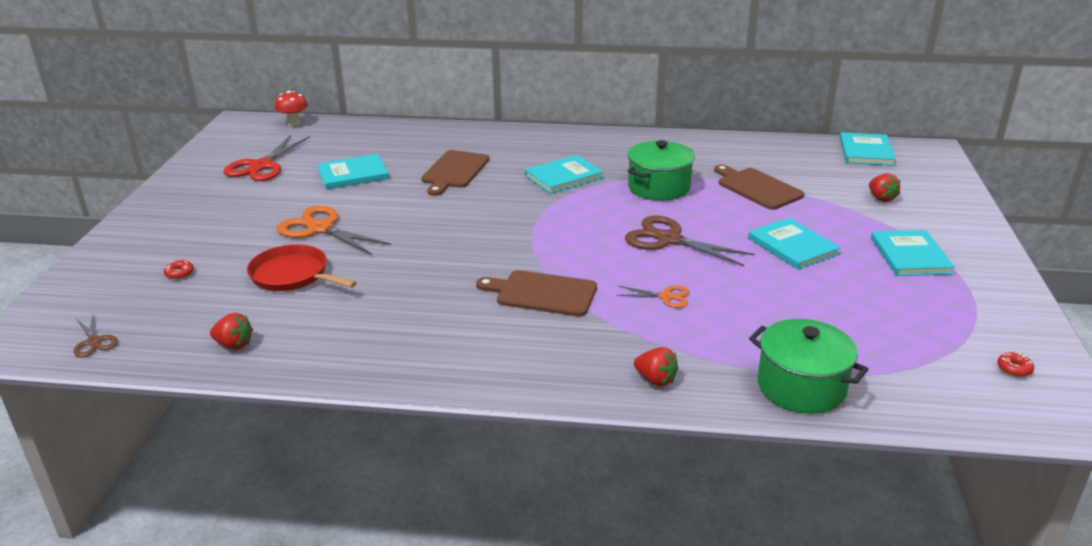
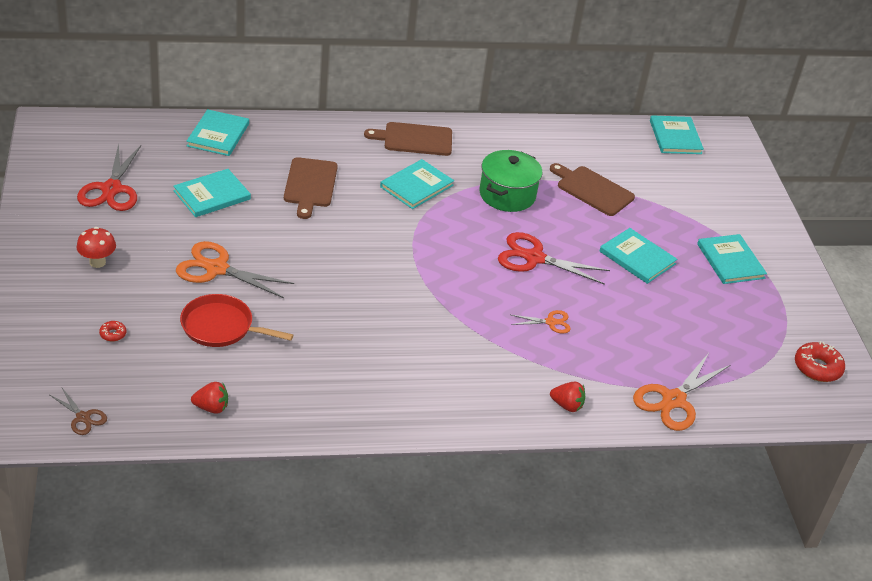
camera: 20 degrees left, 10 degrees up
red mushroom [275,91,308,126] -> red mushroom moved to [76,227,116,268]
brown cutting board [476,270,597,317] -> brown cutting board moved to [364,122,452,156]
brown scissors [625,215,755,266] -> red scissors [498,232,610,285]
green pot [749,319,869,414] -> orange scissors [633,353,730,431]
red strawberry [869,173,900,202] -> none
red donut [997,352,1034,377] -> red donut [795,341,845,382], size x1.99
none -> turquoise book [186,109,249,156]

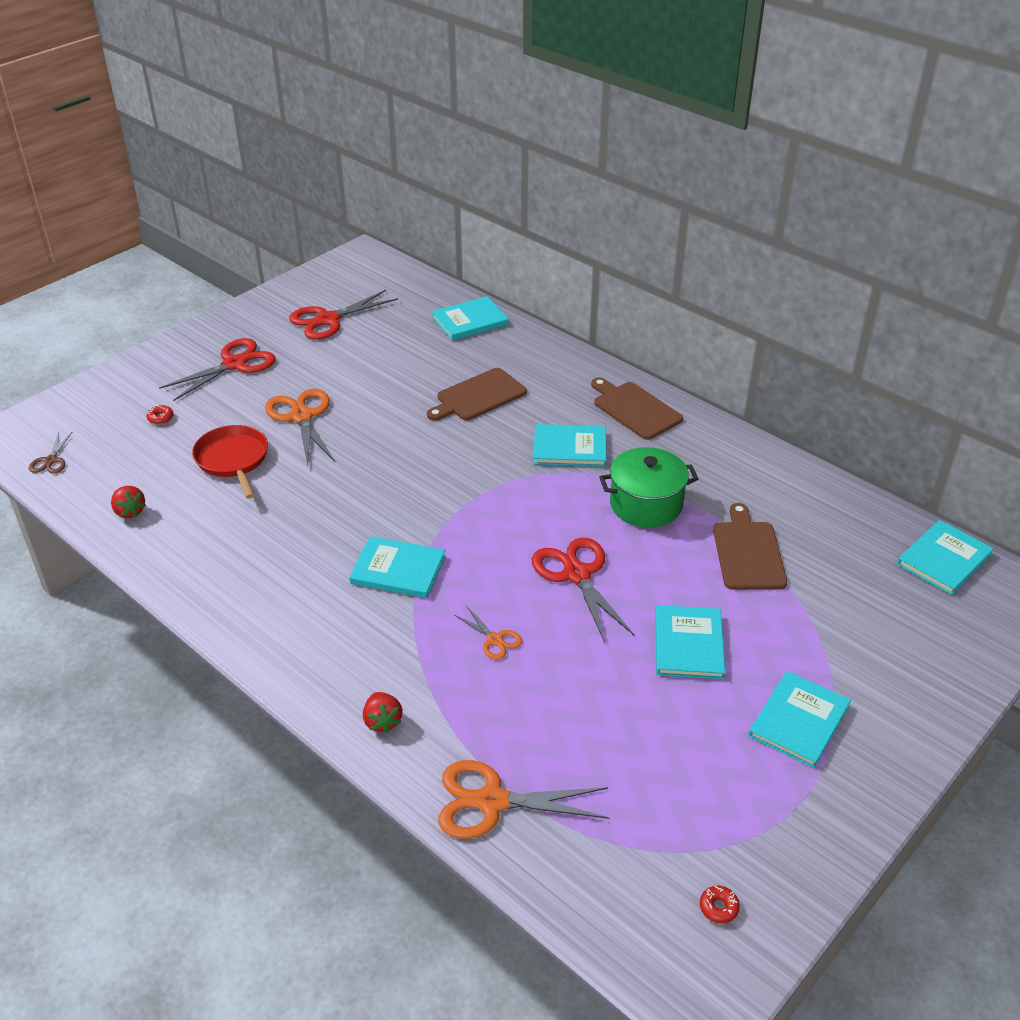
camera: 55 degrees right, 0 degrees up
red mushroom [76,227,116,268] -> red scissors [159,338,276,401]
turquoise book [173,169,251,217] -> turquoise book moved to [349,536,445,598]
red donut [795,341,845,382] -> red donut [700,886,740,923], size x0.50

